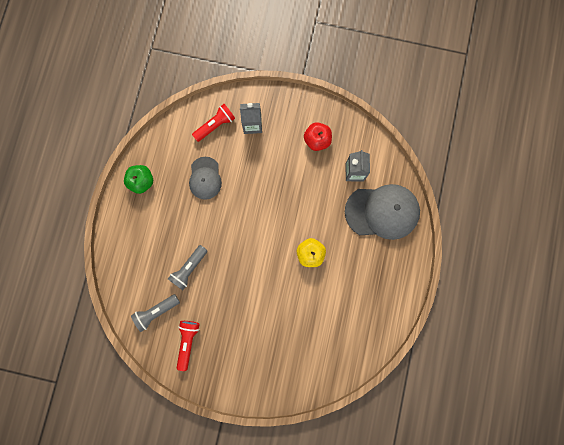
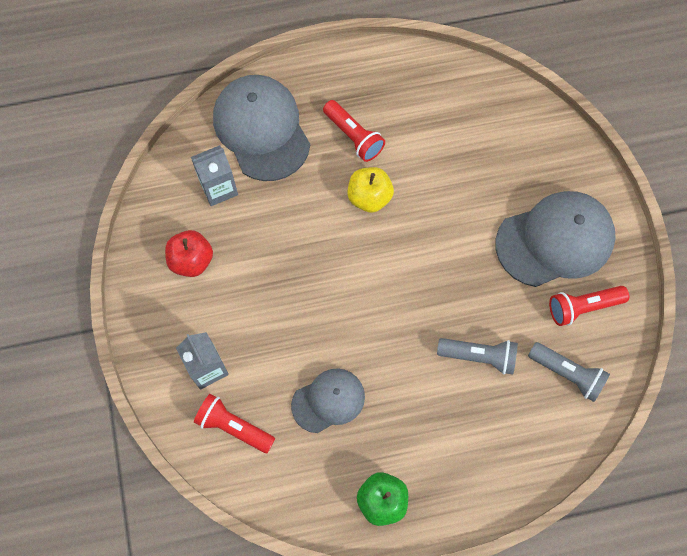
camera: 115 degrees left, 10 degrees down
none -> red flashlight [323,100,385,162]
none -> grey cap [496,191,616,287]

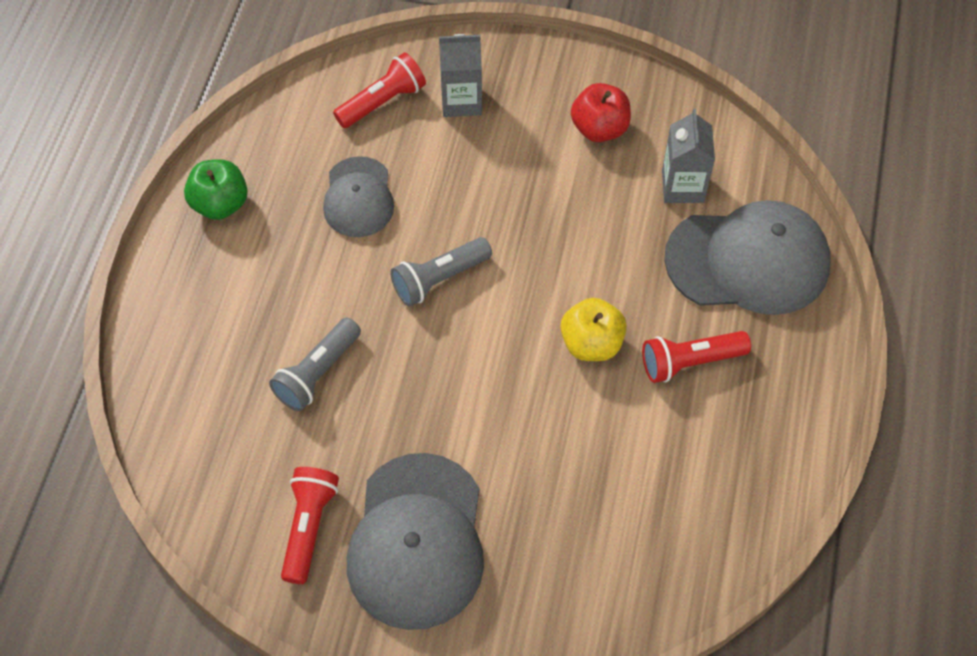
camera: 115 degrees right, 10 degrees down
grey flashlight [528,342,610,402] -> grey flashlight moved to [390,237,492,306]

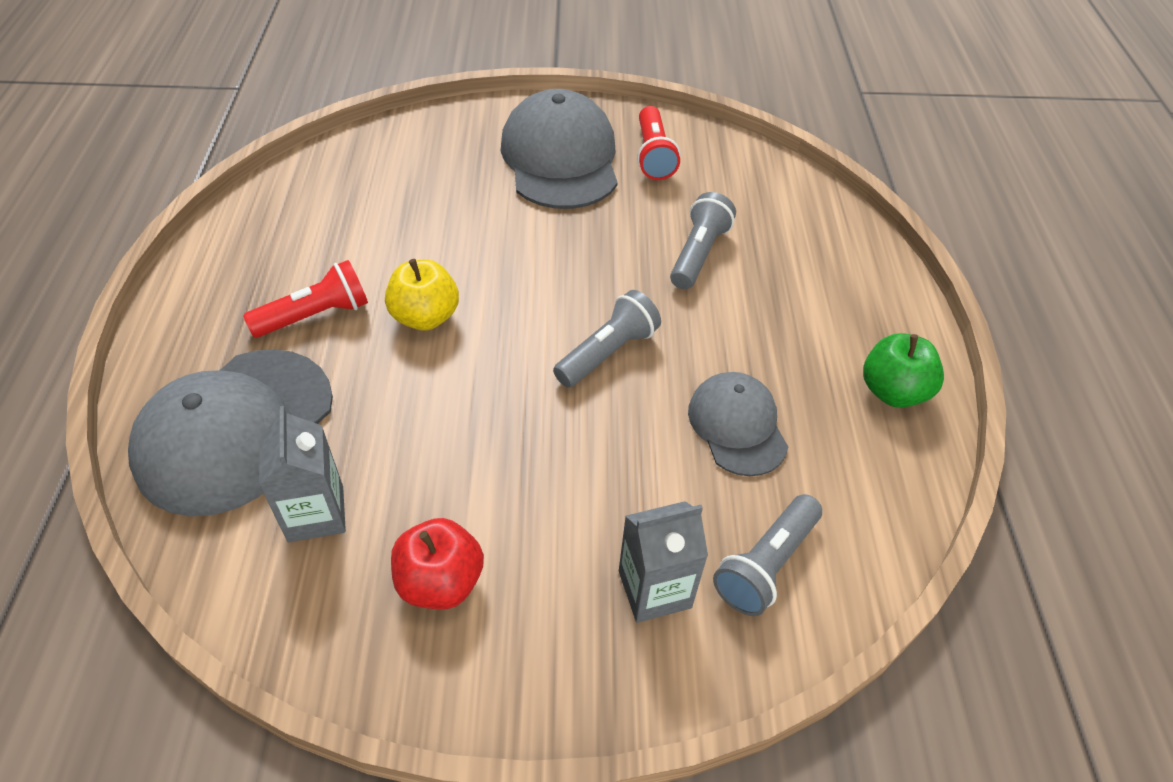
camera: 165 degrees right, 10 degrees down
red flashlight [333,52,426,128] -> grey flashlight [713,494,822,616]
grey cap [664,200,831,315] -> grey cap turned 45 degrees counterclockwise [128,349,333,516]

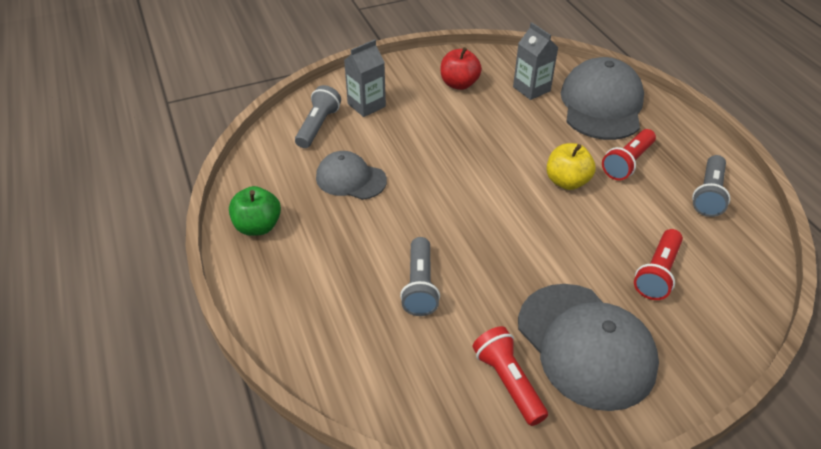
camera: 160 degrees right, 5 degrees down
grey flashlight [553,290,661,388] -> grey flashlight moved to [692,155,730,217]
grey cap [688,372,788,476] -> grey cap turned 150 degrees clockwise [316,151,387,200]
none -> red flashlight [634,229,683,300]

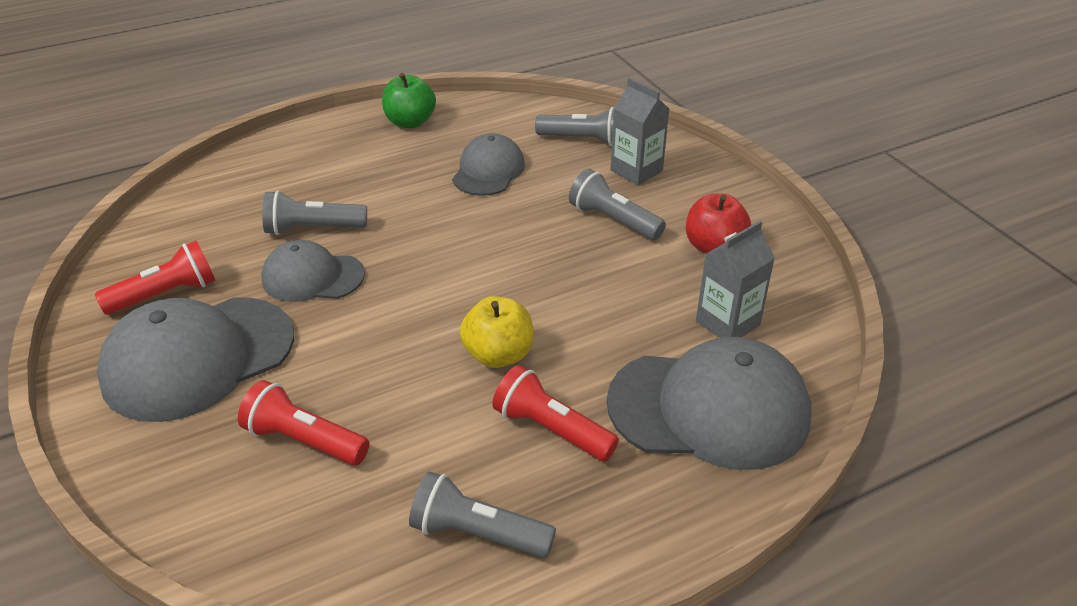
camera: 85 degrees right, 5 degrees down
none -> grey cap [261,240,365,302]
none -> grey flashlight [569,169,666,240]

